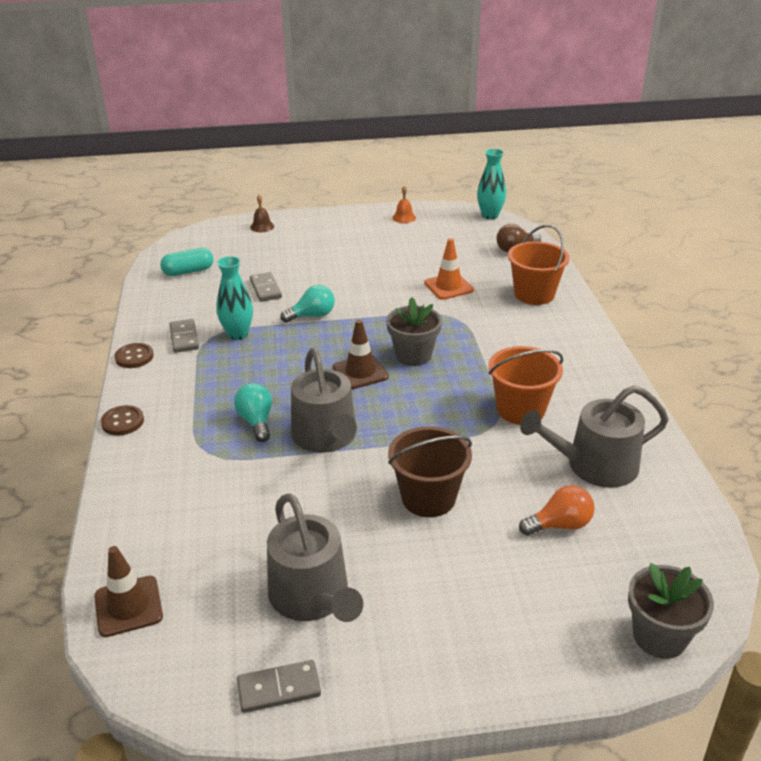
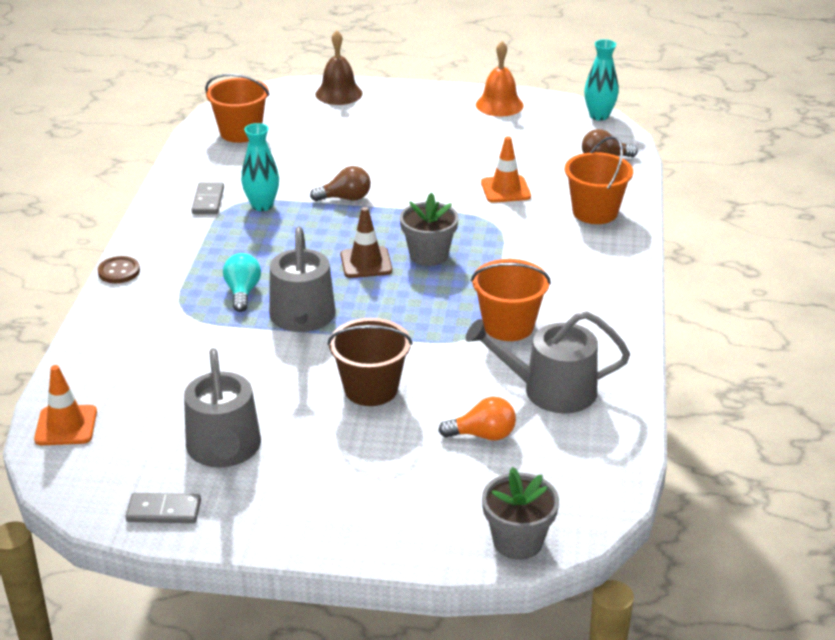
camera: 15 degrees right, 0 degrees up
brown traffic cone [94,546,163,637] -> orange traffic cone [34,365,97,445]
brown button [114,343,154,368] -> none
turquoise capsule [160,248,213,276] -> orange bucket [205,74,269,143]
brown bell [250,194,274,232] -> brown bell [316,30,363,105], size x1.74
grey domino [250,272,282,302] -> none
turquoise light bulb [280,285,335,323] -> brown light bulb [310,166,371,201]
orange bell [392,185,416,223] -> orange bell [476,41,524,117], size x1.74

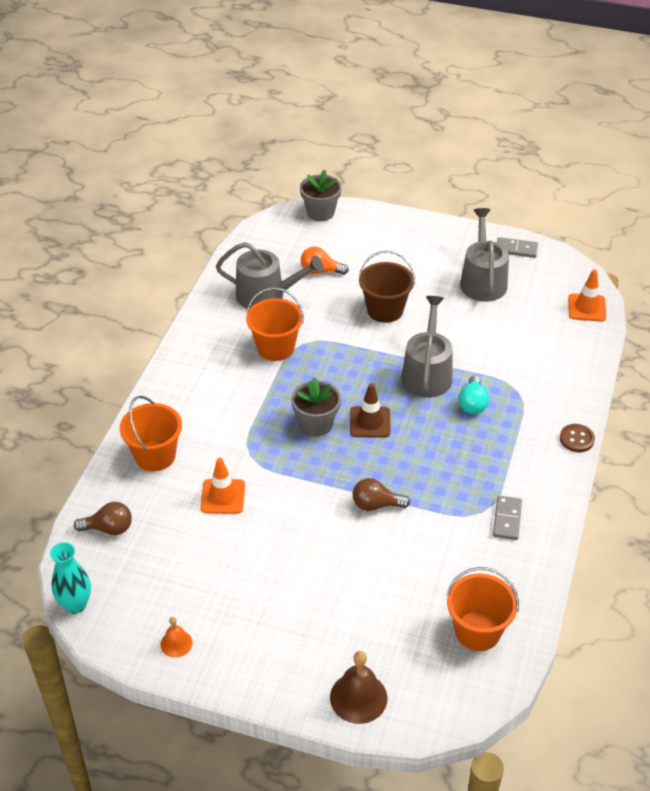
camera: 170 degrees left, 10 degrees up
turquoise vase [241,123,279,211] -> none
orange bell [476,41,524,117] -> orange bell [160,617,193,658], size x0.58

